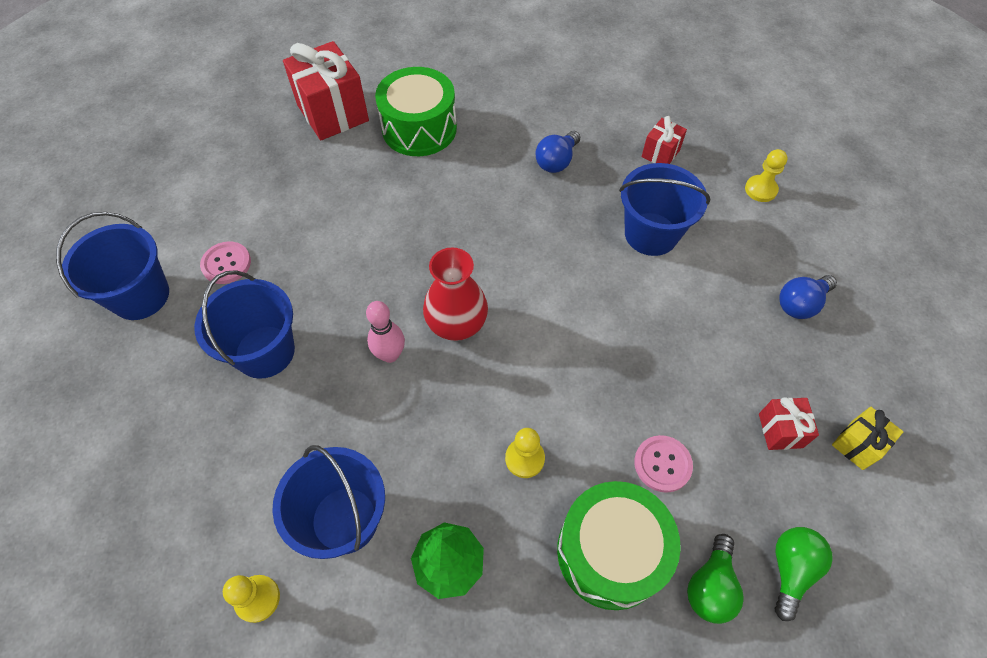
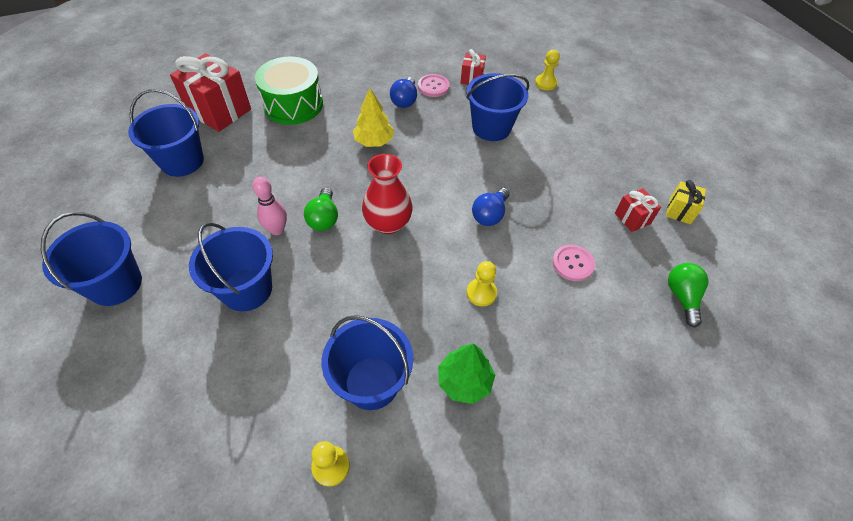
camera: 25 degrees left, 5 degrees down
pink button [200,241,251,284] -> pink button moved to [418,74,450,97]
pink bowling pin [366,301,405,363] -> pink bowling pin moved to [252,177,287,235]
green drum [557,481,681,610] -> none
green light bulb [687,534,744,624] -> green light bulb moved to [304,187,338,231]
blue light bulb [779,275,837,319] -> blue light bulb moved to [472,188,510,226]
none -> blue bucket [128,89,204,177]
none -> yellow tree [353,88,394,147]

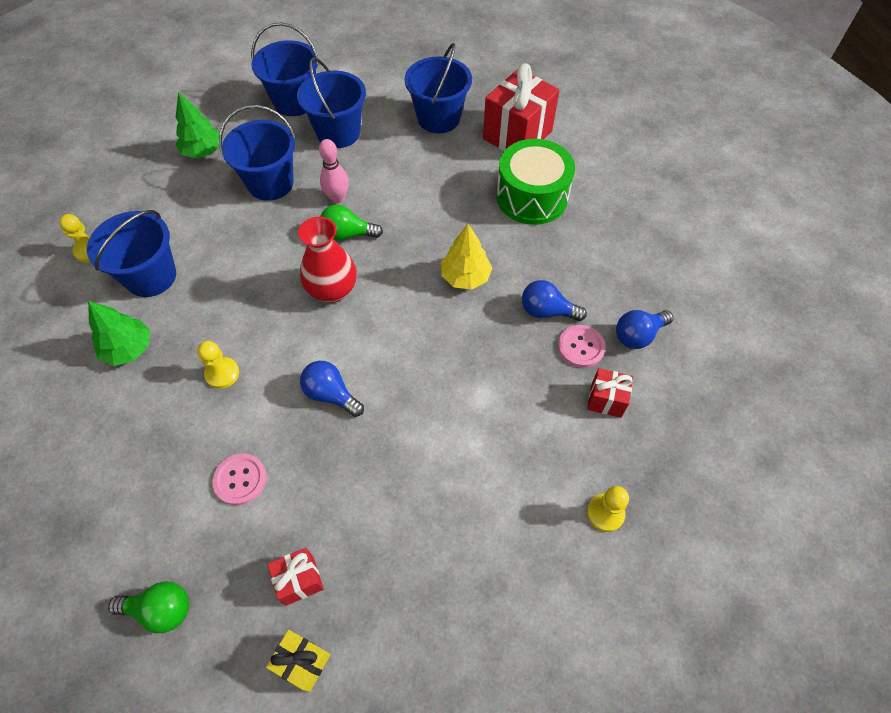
camera: 95 degrees right, 5 degrees up
blue bucket [466,73,529,141] -> blue bucket moved to [297,57,366,148]
none -> green tree [176,92,220,158]
none -> blue light bulb [616,310,673,349]

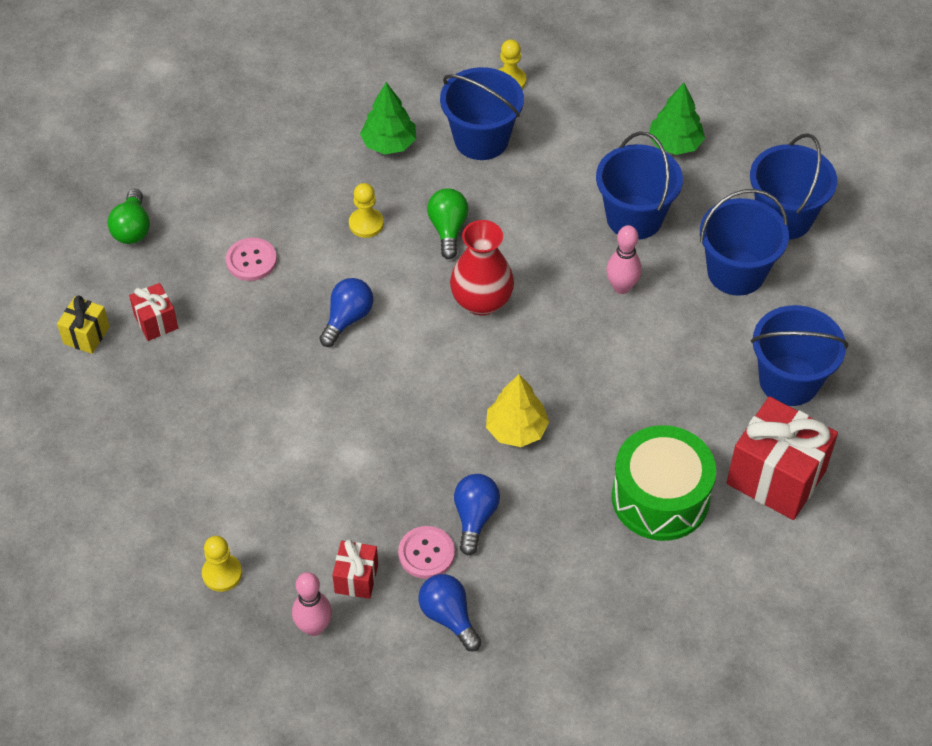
camera: 85 degrees right, 5 degrees down
green light bulb [320,204,383,241] -> green light bulb moved to [427,188,469,259]
none -> pink bowling pin [292,572,332,636]

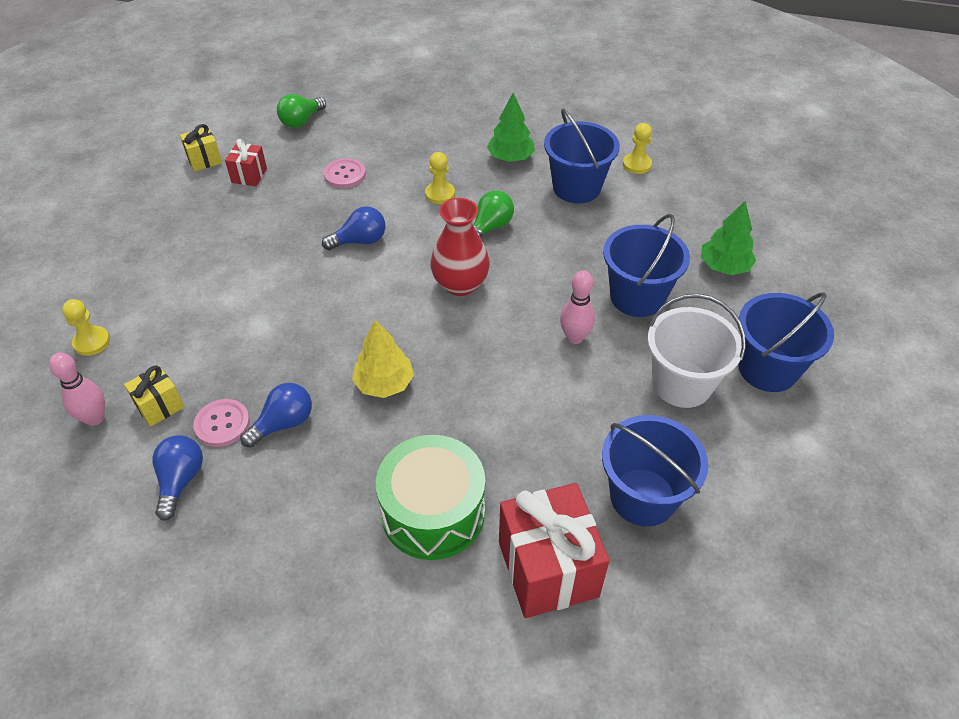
camera: 40 degrees right, 5 degrees down
red gift [332,540,378,599] -> yellow gift [124,366,184,427]
blue bucket [700,189,789,296] -> white bucket [647,294,746,408]

